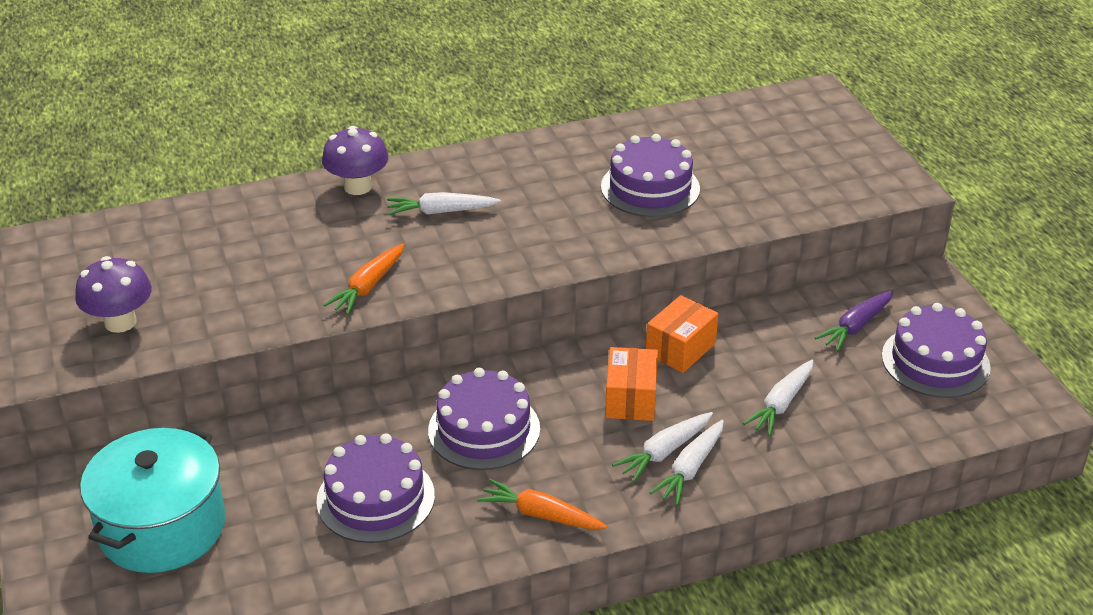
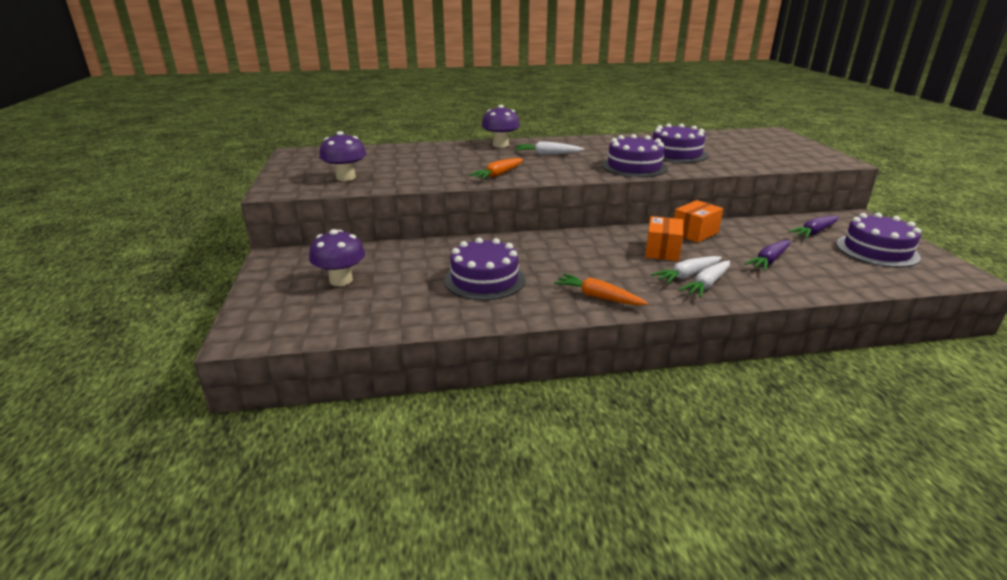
camera: 10 degrees right, 10 degrees down
turquoise pot [80,426,226,573] -> purple mushroom [309,229,365,286]
purple cake [428,368,540,470] -> purple cake moved to [602,134,668,177]
white carrot [743,360,813,436] -> purple carrot [744,240,790,271]

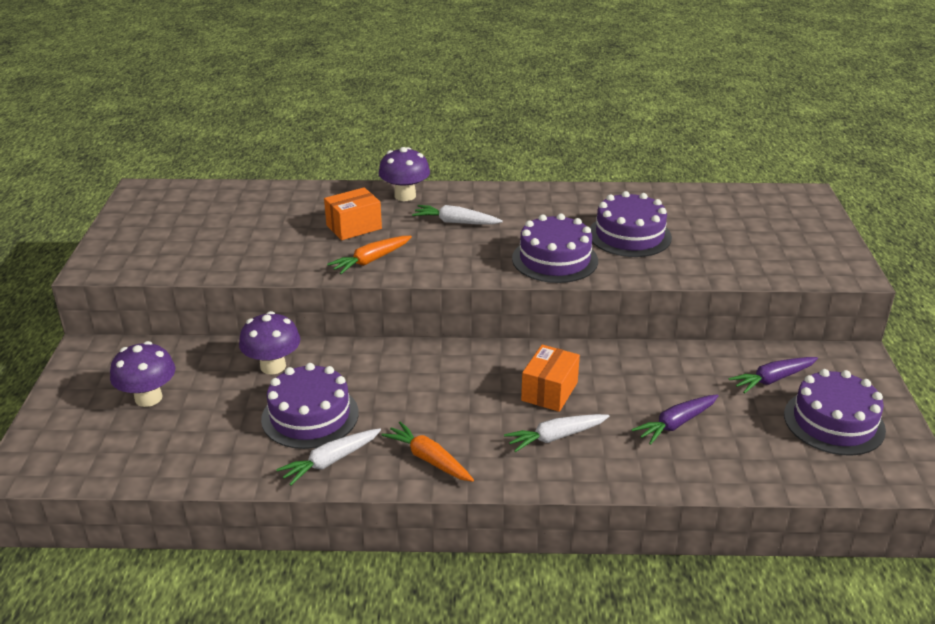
camera: 10 degrees right, 5 degrees up
purple mushroom [319,131,366,181] -> purple mushroom moved to [239,311,300,374]
orange box [674,200,723,243] -> orange box moved to [324,187,382,240]
white carrot [679,261,730,298] -> white carrot moved to [276,428,381,486]

